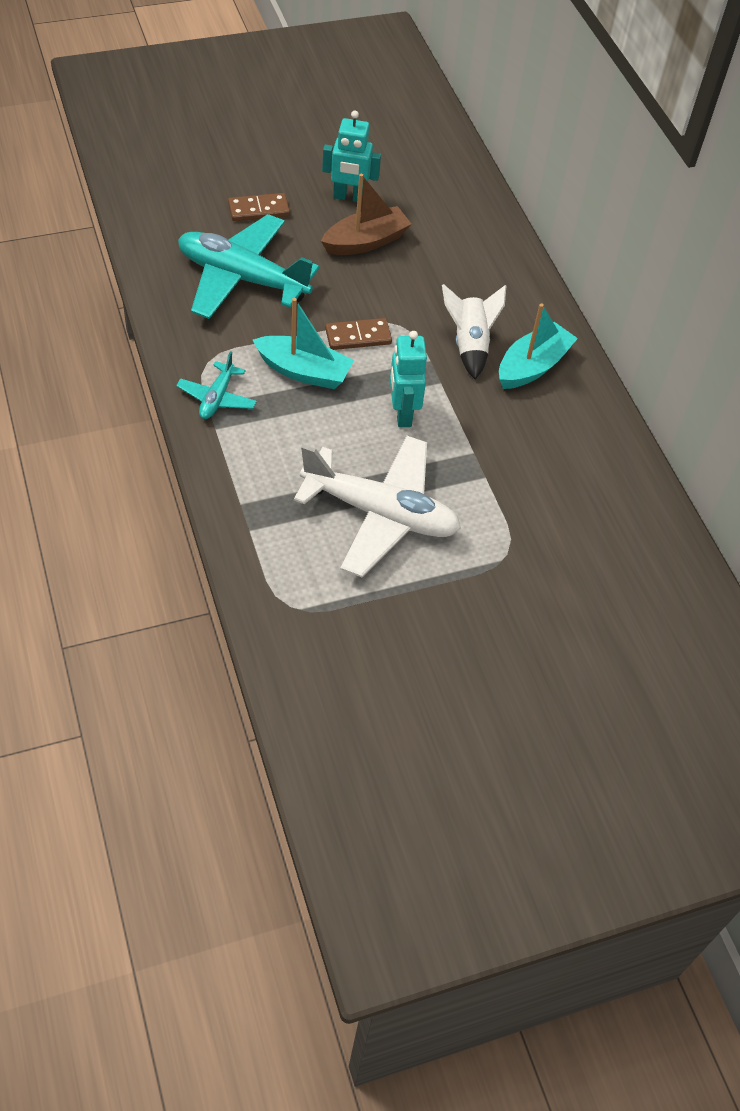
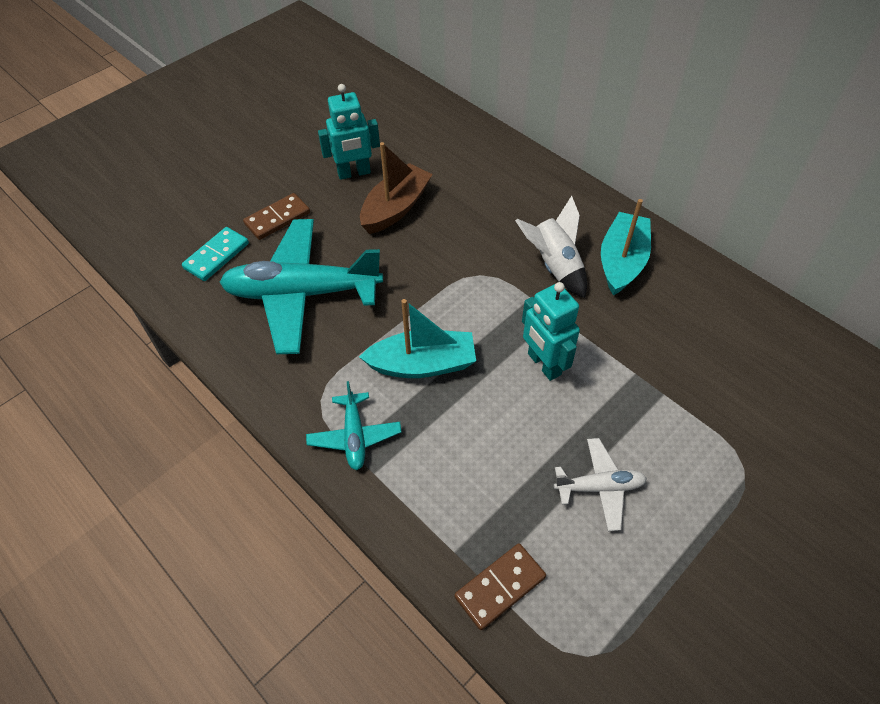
camera: 20 degrees left, 0 degrees up
white plane [294,436,461,577] -> white plane [554,438,647,531], size x0.48
brown domino [325,318,392,350] -> brown domino moved to [455,543,546,630]
none -> turquoise domino [182,227,249,281]

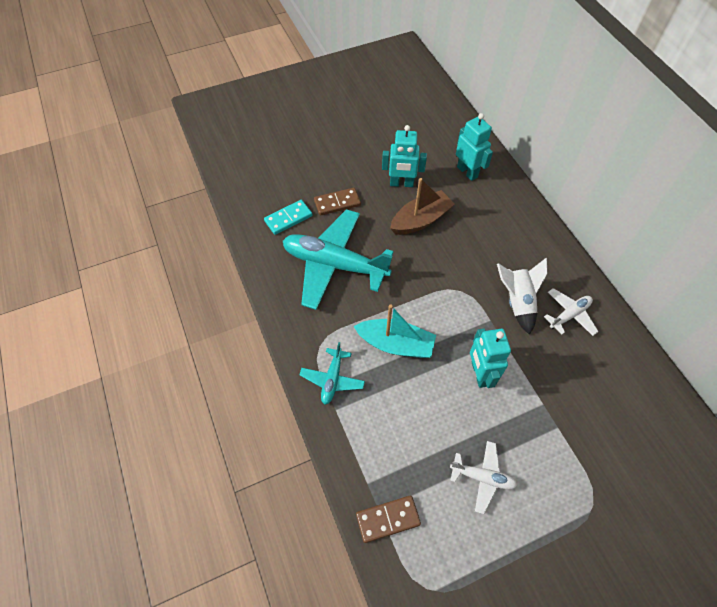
camera: 20 degrees right, 5 degrees up
turquoise boat [601,199,651,296] -> white plane [544,288,599,336]
none -> turquoise robot [456,113,493,181]

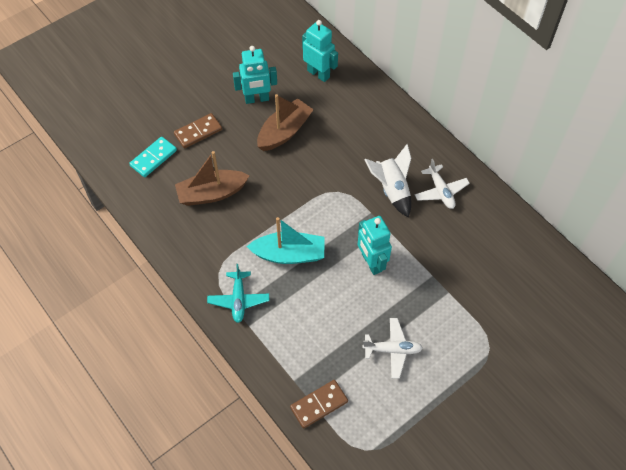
camera: 15 degrees left, 0 degrees up
turquoise plane [283,209,394,310] -> brown boat [175,151,250,206]
white plane [544,288,599,336] -> white plane turned 120 degrees clockwise [415,159,470,209]

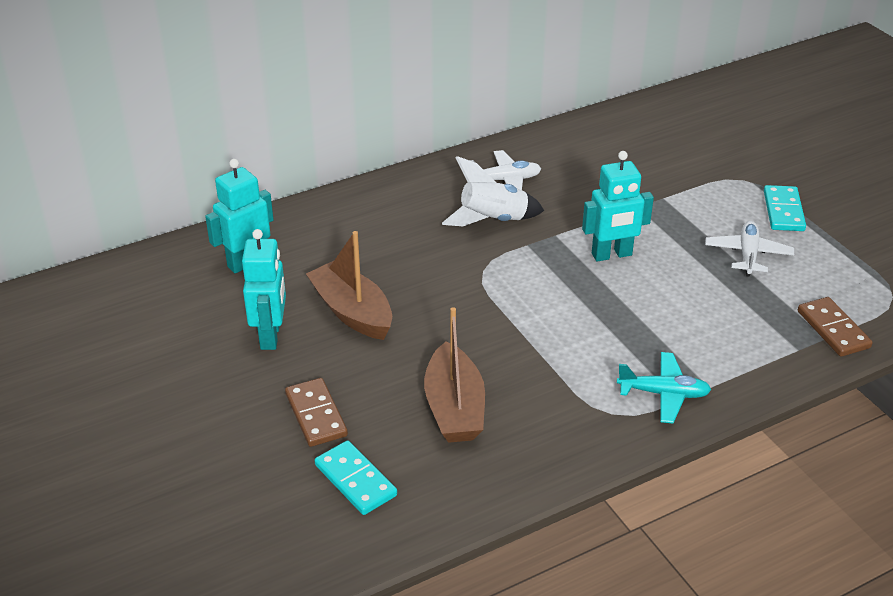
camera: 80 degrees left, 20 degrees down
turquoise boat [247,217,324,264] -> none
none -> turquoise domino [764,185,806,231]

